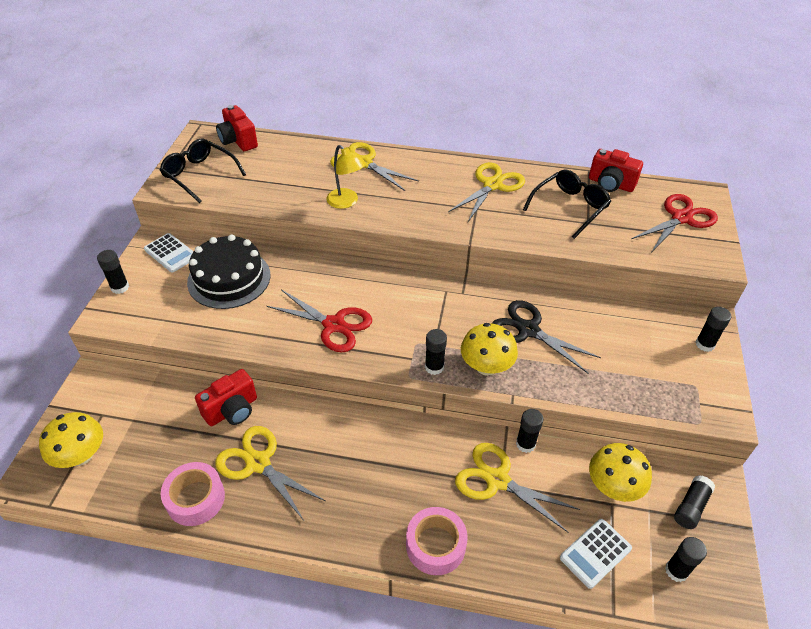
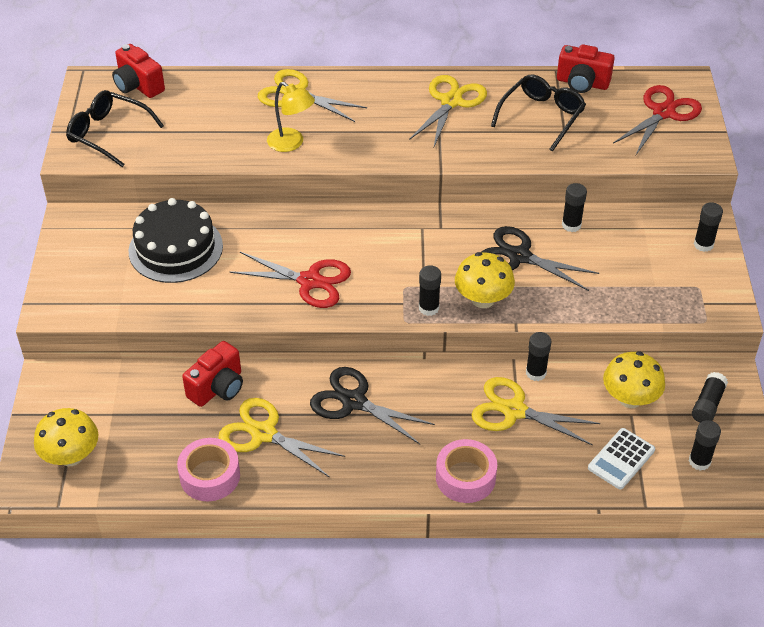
camera: 10 degrees left, 0 degrees up
black glue stick [97,250,129,294] -> black glue stick moved to [562,183,587,232]
white calculator [144,233,194,273] -> none
none -> black scissors [310,367,435,444]

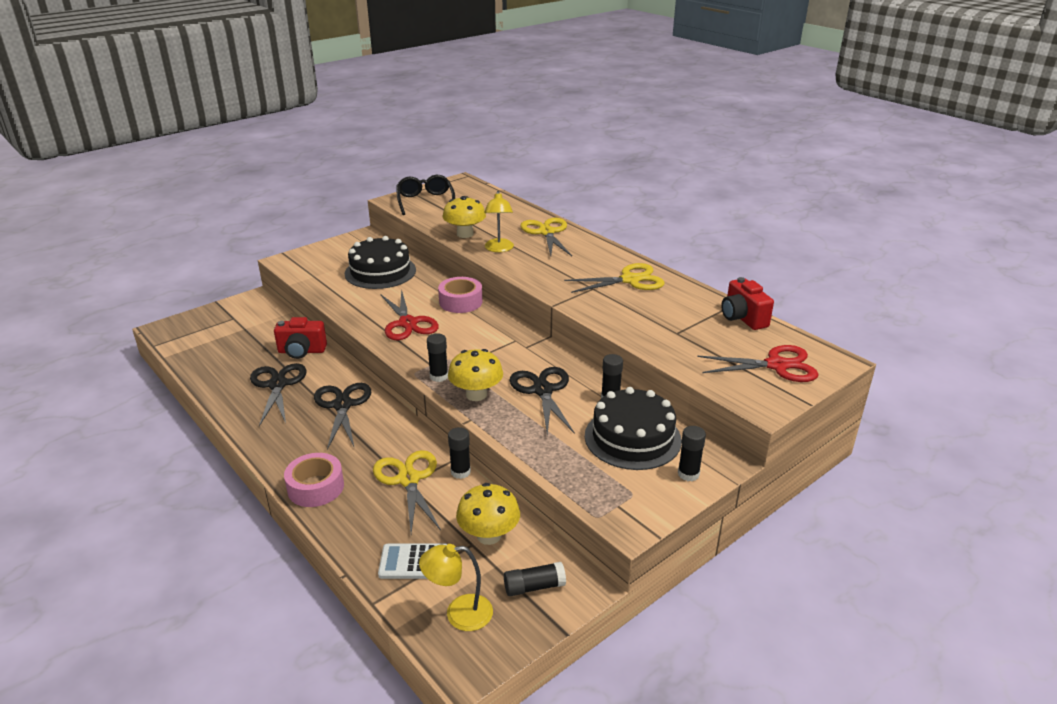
camera: 50 degrees right, 15 degrees down
yellow mushroom [34,408,98,466] -> yellow mushroom moved to [443,196,486,238]
red camera [112,44,165,98] -> none
pink tape [177,438,240,501] -> pink tape moved to [438,277,482,313]
yellow scissors [218,398,345,478] -> black scissors [250,363,306,426]
black glasses [491,75,586,151] -> none
black glue stick [689,420,721,471] -> yellow lamp [419,544,493,631]
none -> black cake [585,387,682,470]

